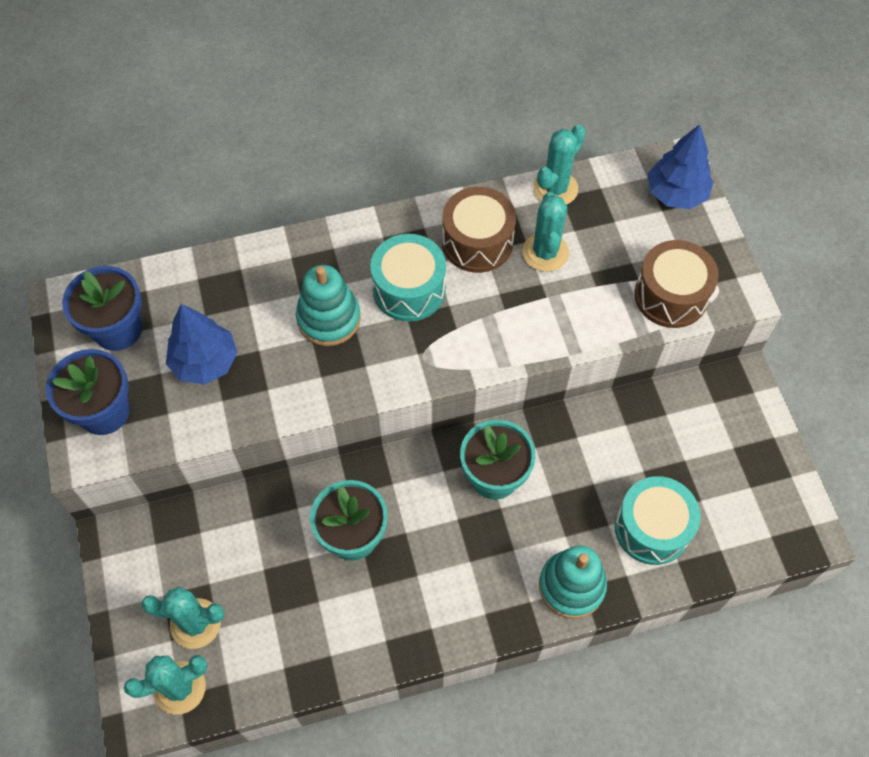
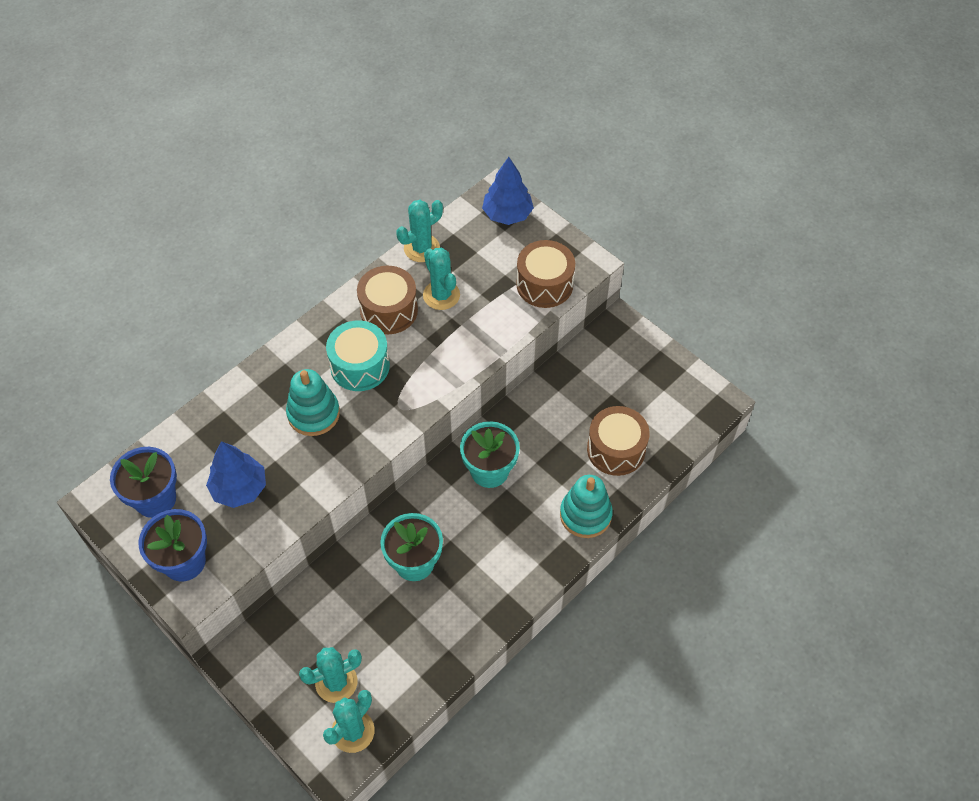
camera: 30 degrees left, 5 degrees down
turquoise cactus [533,125,586,205] -> turquoise cactus turned 45 degrees clockwise [396,200,443,262]
turquoise drum [615,476,700,565] -> brown drum [587,406,650,476]

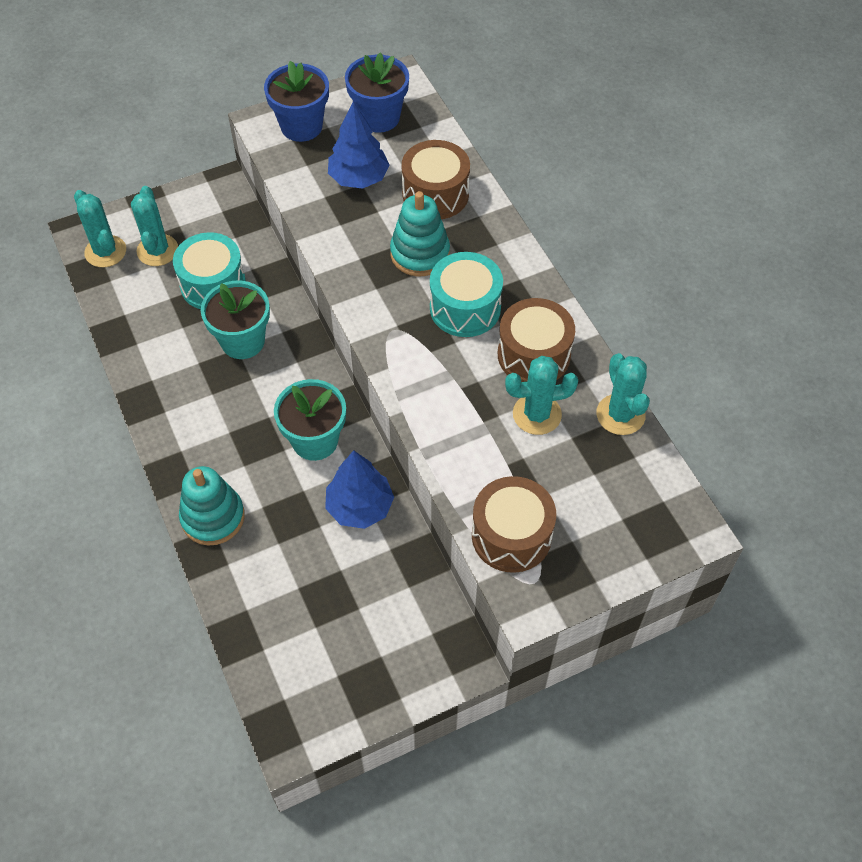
camera: 110 degrees right, 0 degrees up
blue tree [482,157,534,225] -> blue tree moved to [325,450,394,529]
brown drum [587,406,650,476] -> brown drum moved to [402,140,470,219]
none -> turquoise drum [173,232,246,309]

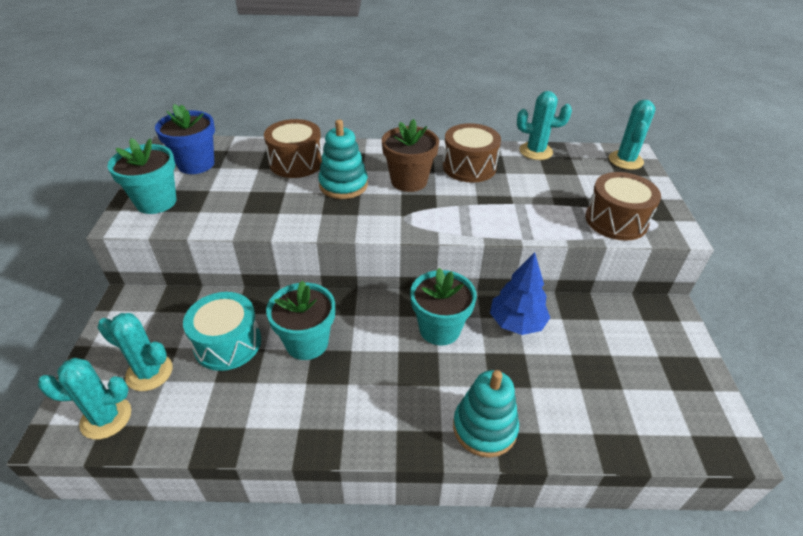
camera: 65 degrees left, 15 degrees down
blue flower pot [264,61,329,142] -> turquoise flower pot [108,138,176,214]
blue tree [328,102,390,189] -> none
turquoise drum [430,252,503,337] -> brown flower pot [382,119,439,192]
turquoise cactus [505,356,578,435] -> turquoise cactus moved to [609,100,655,170]

